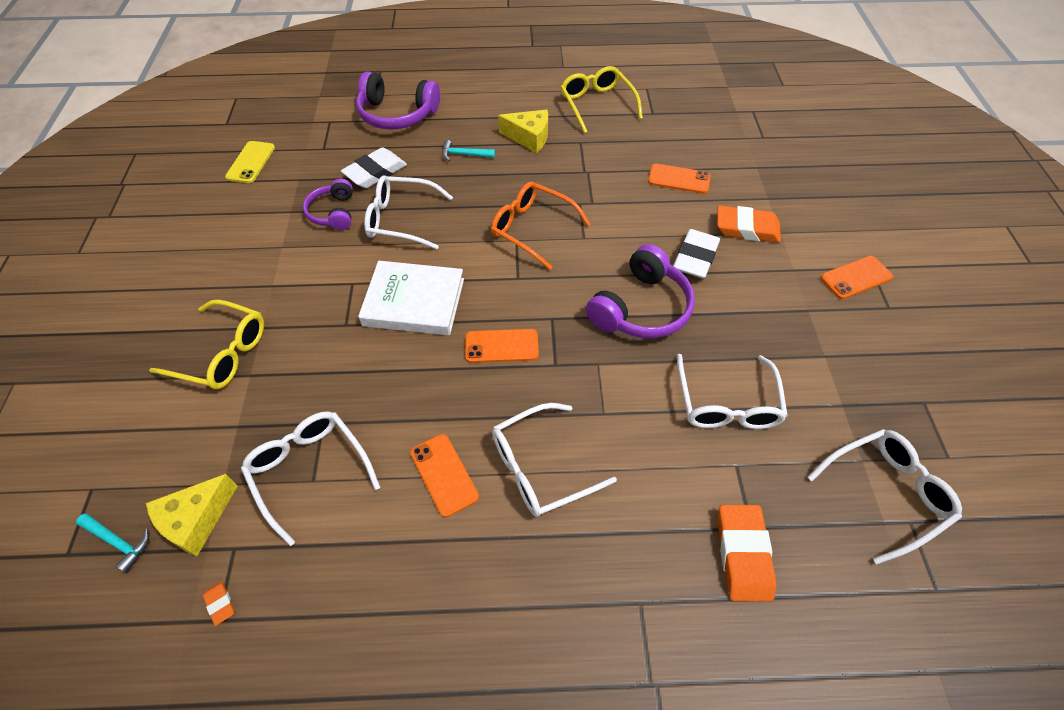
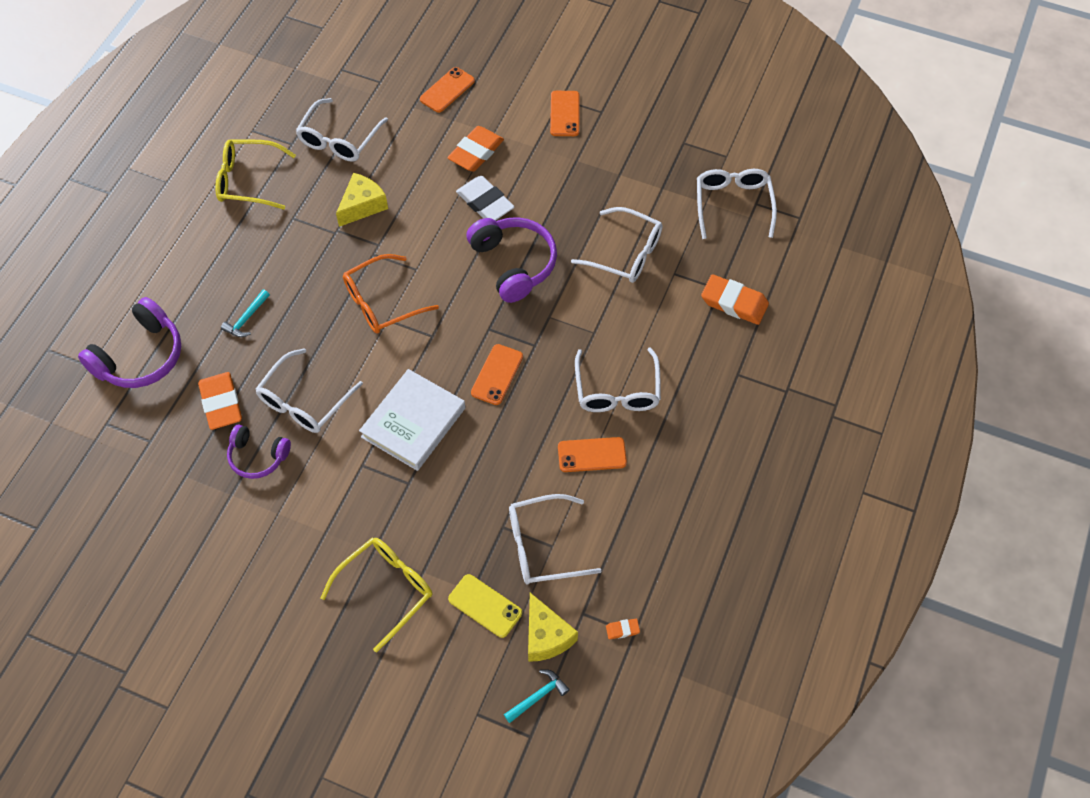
camera: 65 degrees left, 5 degrees up
yellow phone [225,141,275,183] -> yellow phone moved to [448,574,522,638]
white eraser [341,147,407,188] -> orange eraser [198,372,242,430]
yellow cheese [498,109,548,153] -> yellow cheese moved to [336,173,388,227]
orange phone [648,164,711,194] -> orange phone moved to [420,67,475,113]
none -> white glasses [296,98,388,161]

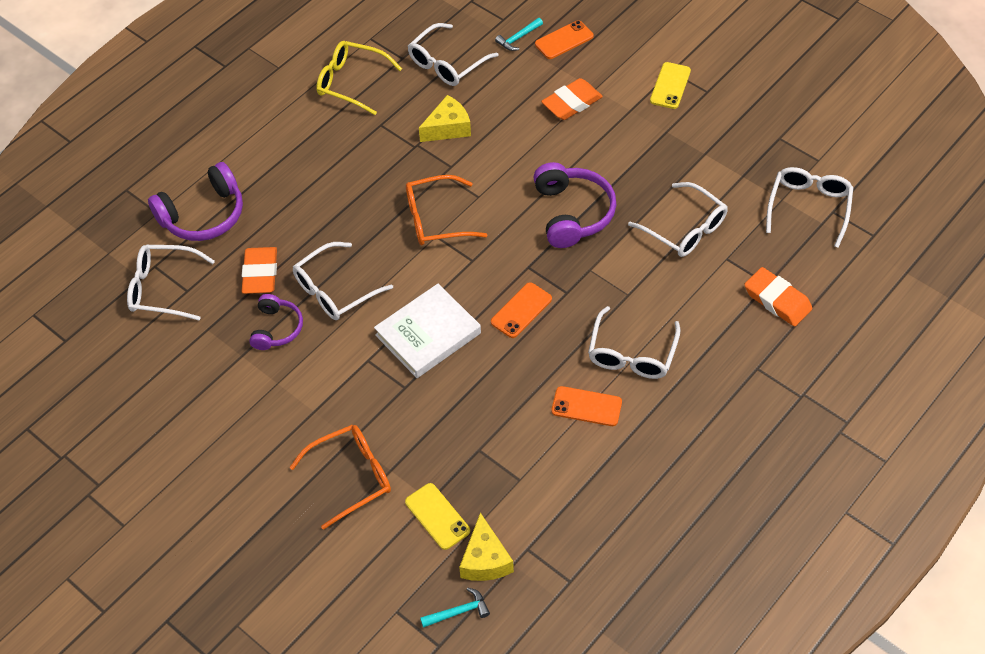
camera: 20 degrees right, 5 degrees down
turquoise hammer [221,290,270,337] -> turquoise hammer moved to [495,18,543,51]
purple headphones [227,425,291,479] -> purple headphones turned 120 degrees counterclockwise [249,294,303,350]
yellow glasses [321,538,432,653] -> orange glasses [289,425,391,530]
white eraser [456,176,515,221] -> none
white glasses [509,494,601,585] -> white glasses moved to [127,245,215,321]
orange phone [550,91,579,136] -> yellow phone [650,62,691,109]
orange eraser [606,619,640,639] -> none

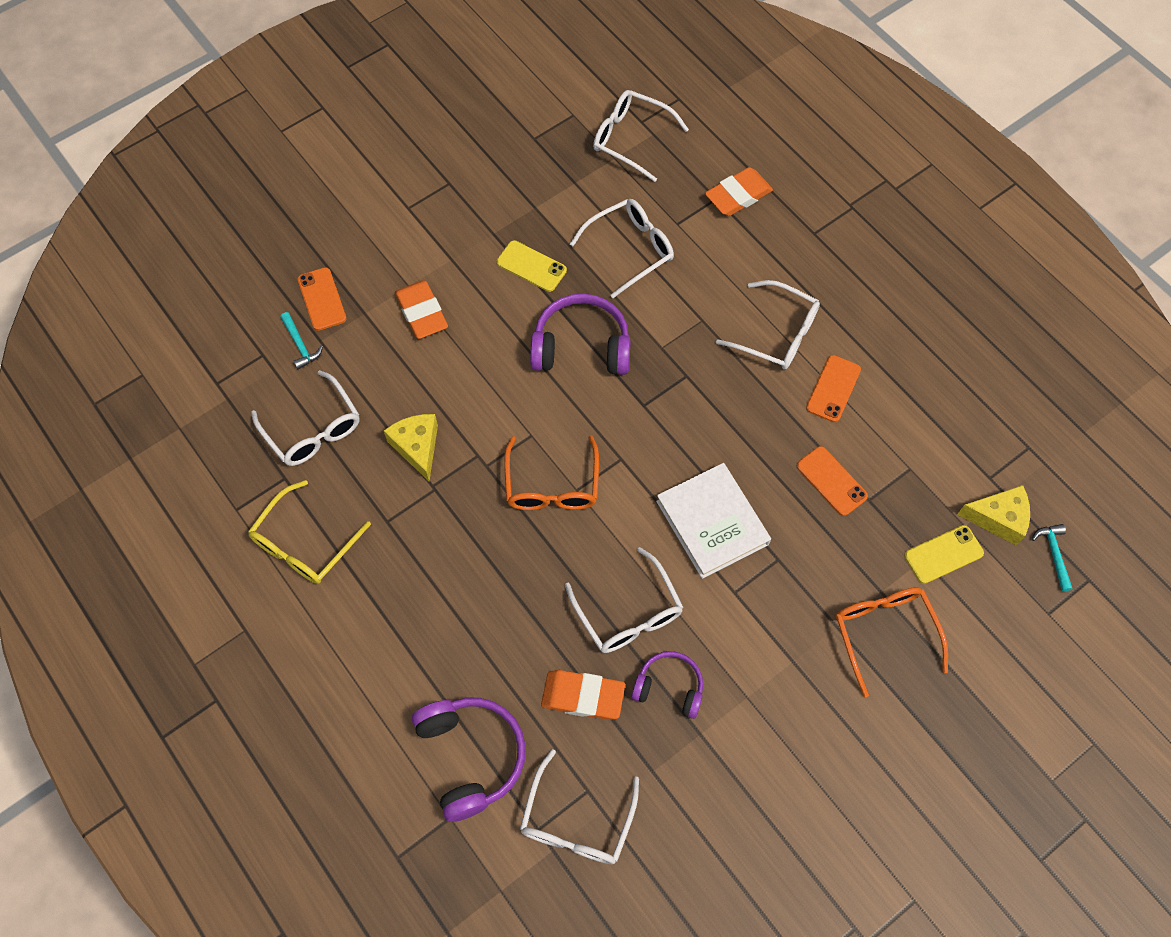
camera: 80 degrees left, 10 degrees up
orange phone [491,282,552,338] -> orange phone moved to [797,446,868,516]
yellow phone [650,62,691,109] -> yellow phone moved to [497,240,567,292]

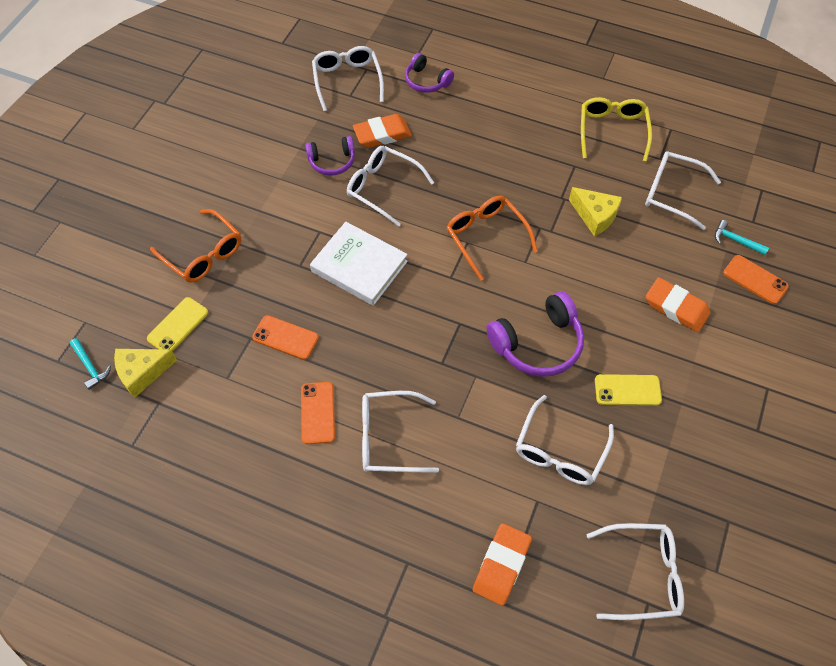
camera: 150 degrees right, 5 degrees down
purple headphones [412,698,526,822] -> purple headphones [405,53,454,93], size x0.61

